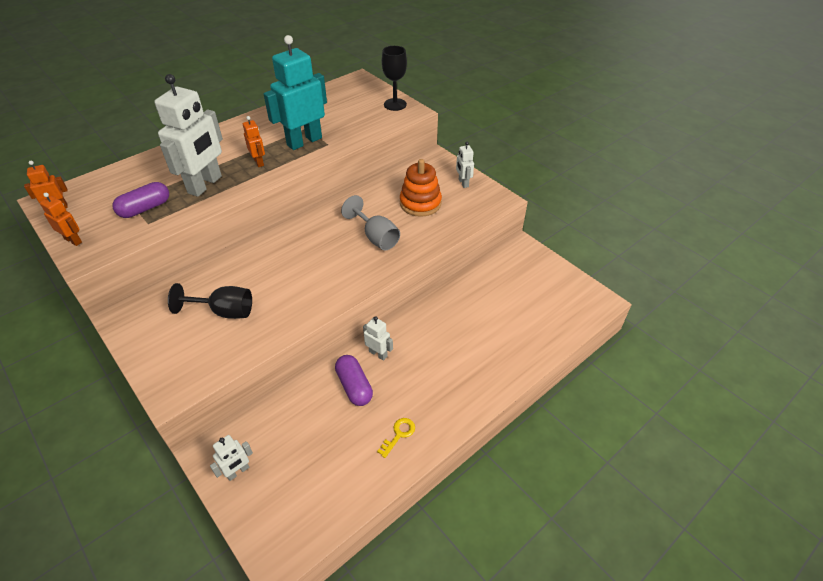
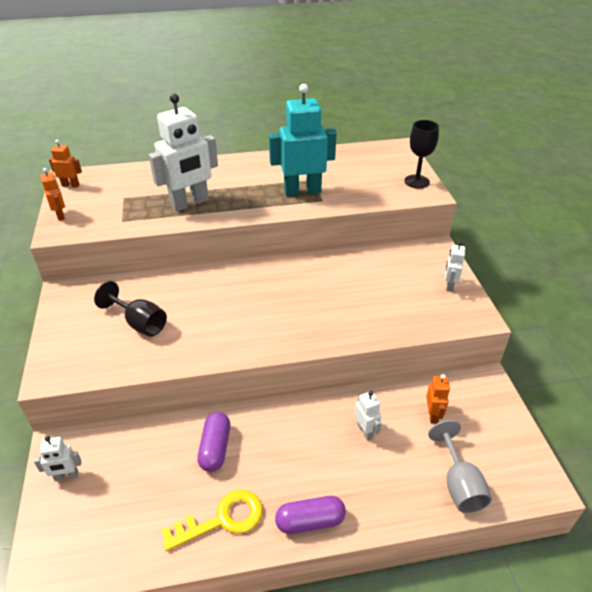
camera: 30 degrees right, 5 degrees down
purple capsule [113,182,169,218] -> purple capsule moved to [275,496,346,534]
orange robot [243,116,265,167] -> orange robot moved to [426,374,450,424]
grey goblet [341,195,400,250] -> grey goblet moved to [428,420,492,513]
white robot [363,316,393,361] -> white robot moved to [354,391,382,441]
yellow key [377,418,415,458] -> yellow key [161,490,263,551], size x1.87
orange stacking toy [400,159,442,217] -> none

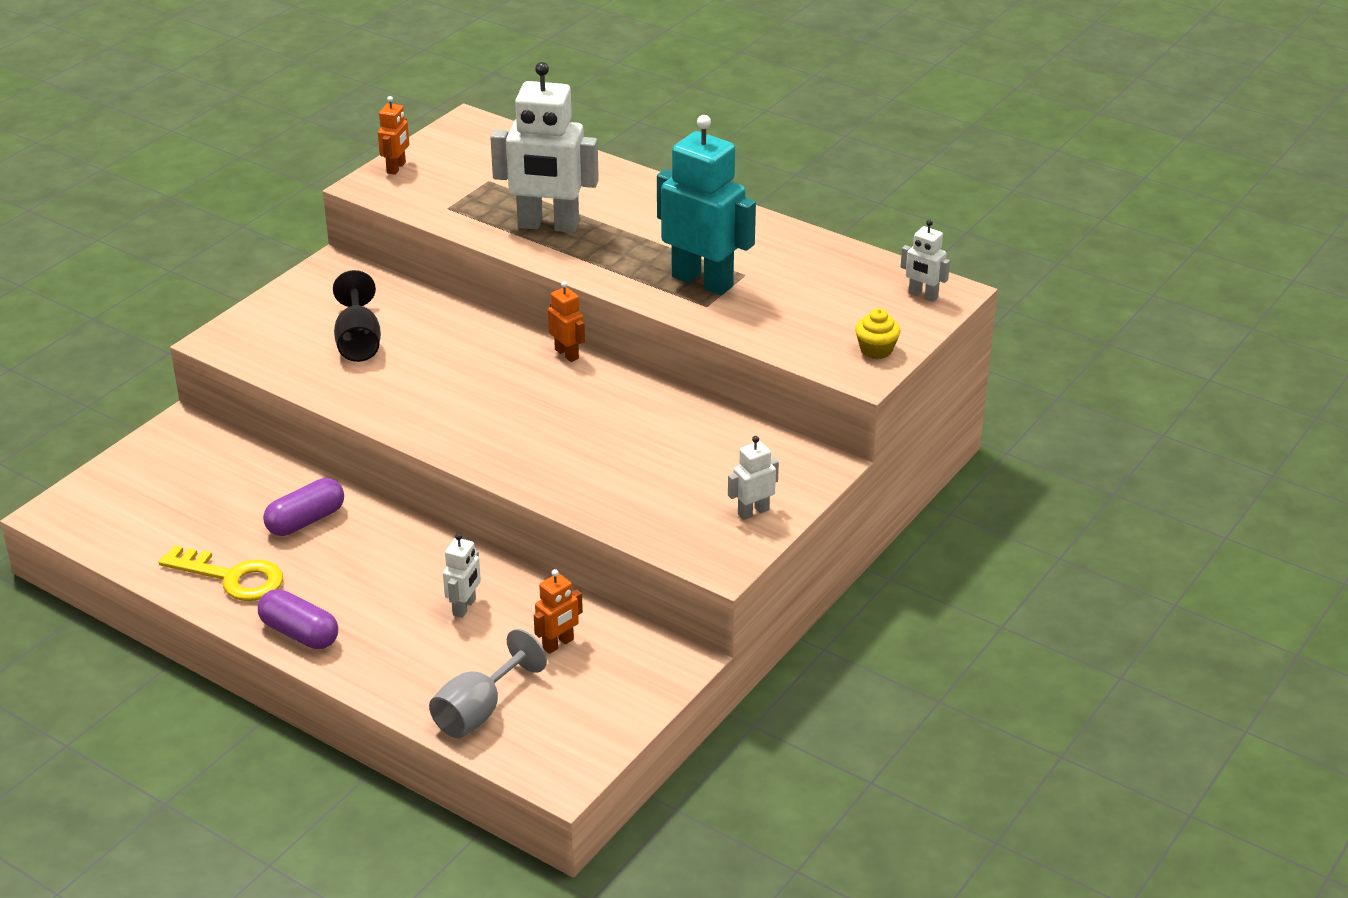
camera: 45 degrees right, 5 degrees down
white robot [34,436,82,481] -> white robot moved to [900,220,950,302]
orange robot [49,139,82,188] -> orange robot moved to [548,281,585,362]
black goblet [404,120,439,189] -> yellow cupcake [855,308,901,359]

